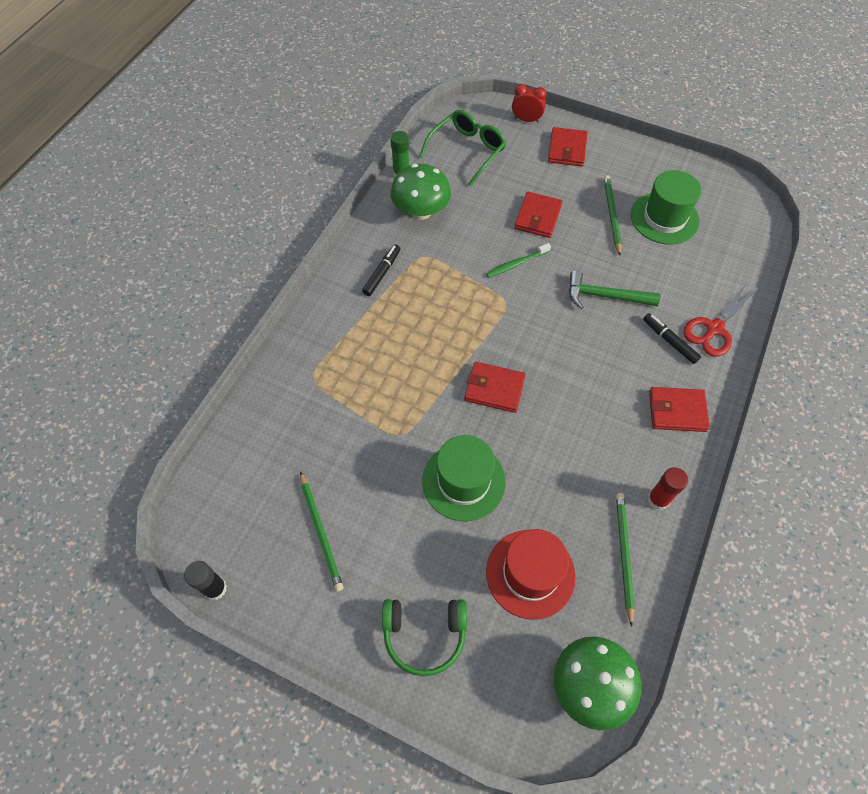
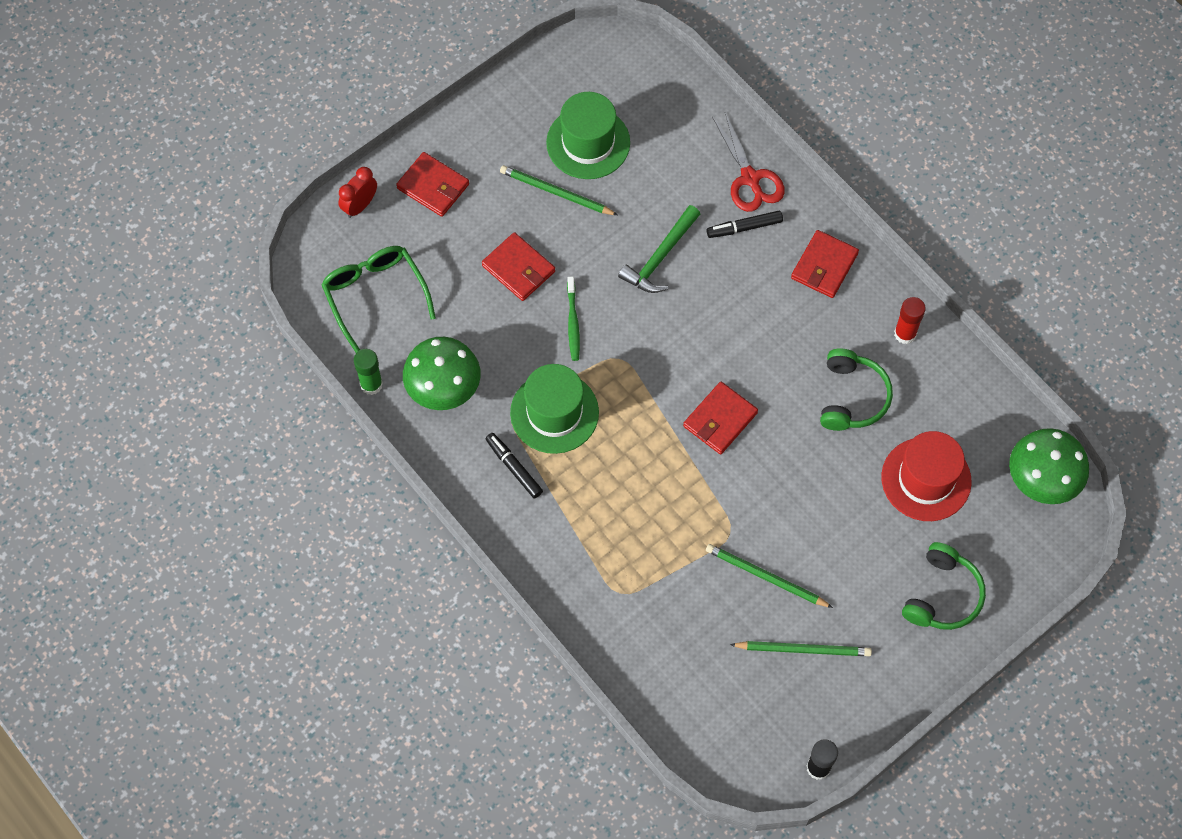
camera: 65 degrees left, 5 degrees up
green hat [422,435,506,521] -> green hat moved to [510,364,599,454]
green pencil [616,493,635,627] -> green pencil moved to [706,544,833,608]
none -> green headphones [820,348,893,431]

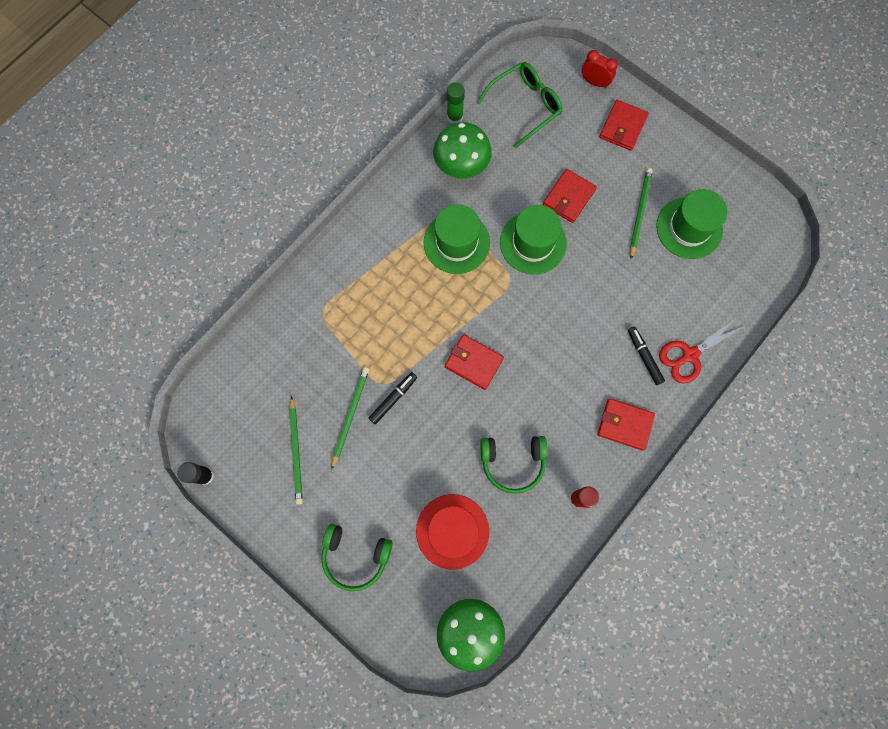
camera: 80 degrees right, 10 degrees up
black marker [485,433,543,498] -> black marker moved to [368,372,417,424]
green toothbrush [567,276,580,361] -> green hat [500,205,567,274]
green hammer [618,205,700,293] -> none

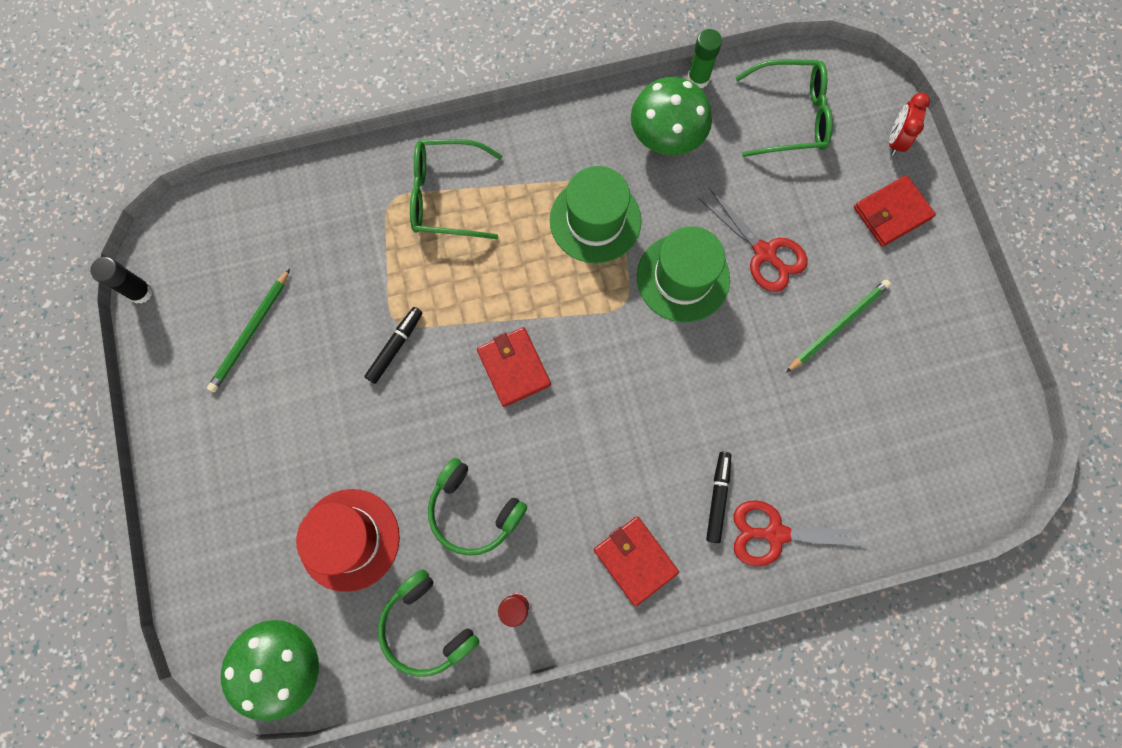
camera: 35 degrees right, 0 degrees up
green headphones [321,524,393,591] -> green headphones moved to [378,570,479,677]
green pencil [331,367,369,470] -> none
black marker [368,372,417,424] -> black marker turned 45 degrees counterclockwise [364,307,422,384]
red wallet [543,169,597,223] -> red scissors [698,188,808,292]
red clock [582,50,618,88] -> red clock turned 135 degrees counterclockwise [889,93,930,155]
green hat [656,189,727,259] -> none
none -> green glasses [410,139,503,239]

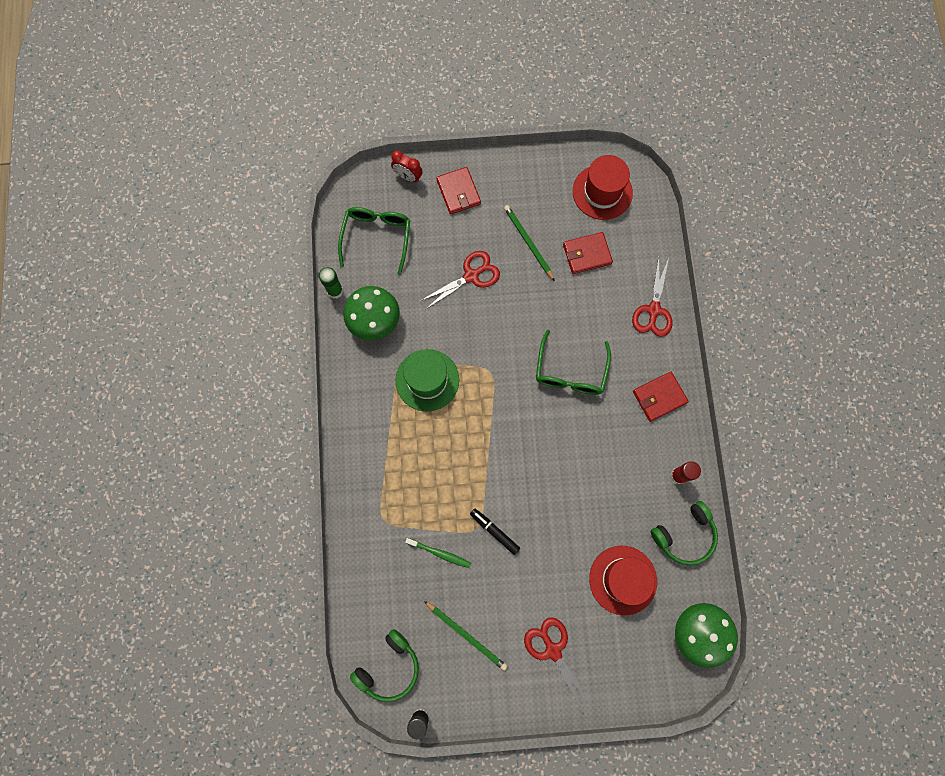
camera: 80 degrees left, 0 degrees up
green glasses [410,139,503,239] -> green glasses moved to [536,329,611,395]
green headphones [428,458,527,556] -> green headphones moved to [350,629,419,702]
red wallet [477,327,551,407] -> red wallet moved to [563,232,613,274]
green hat [637,226,730,322] -> none
black marker [706,452,731,543] -> none
none -> green toothbrush [405,538,471,568]
none -> red scissors [524,617,593,713]
none -> red hat [573,155,633,220]

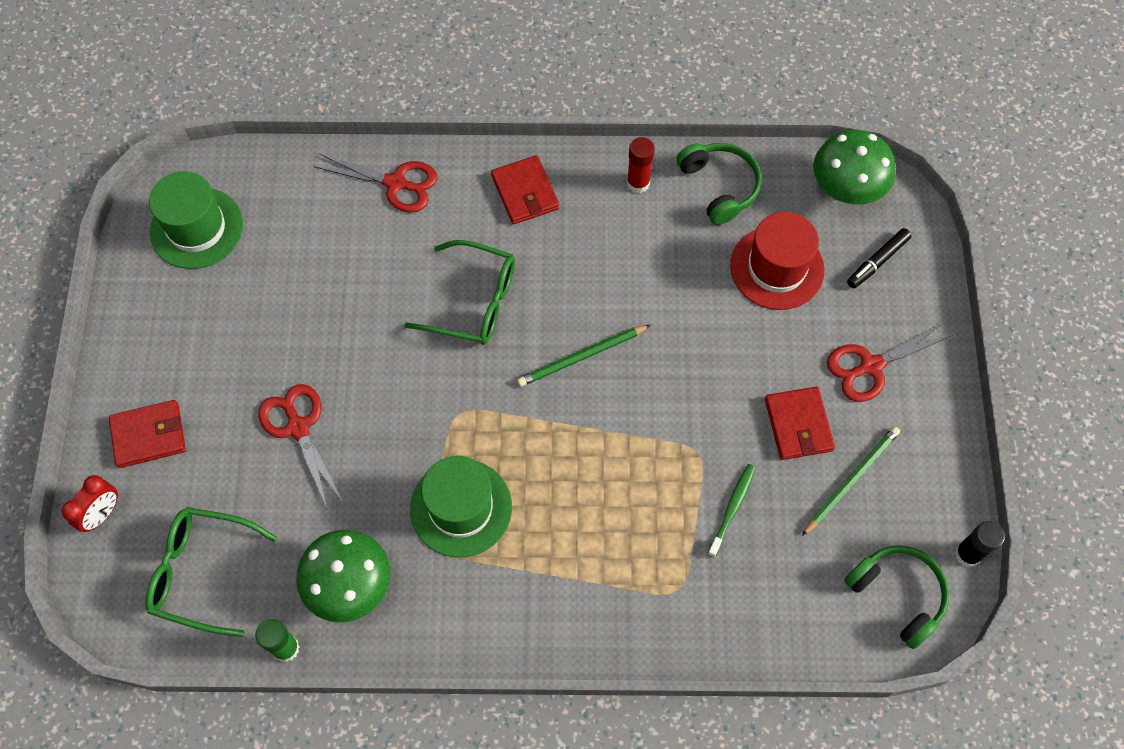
camera: 85 degrees left, 10 degrees down
black marker [470,509,520,555] -> black marker moved to [847,228,912,288]
green pencil [504,205,555,281] -> green pencil moved to [517,325,650,387]
red wallet [563,232,613,274] -> red wallet moved to [765,387,835,460]
red hat [573,155,633,220] -> green hat [149,171,243,269]

